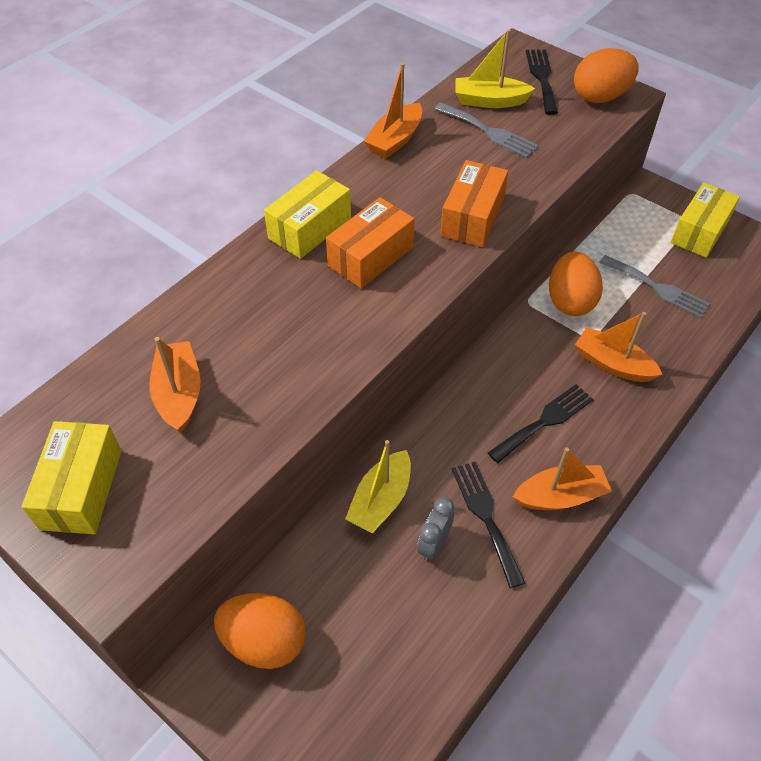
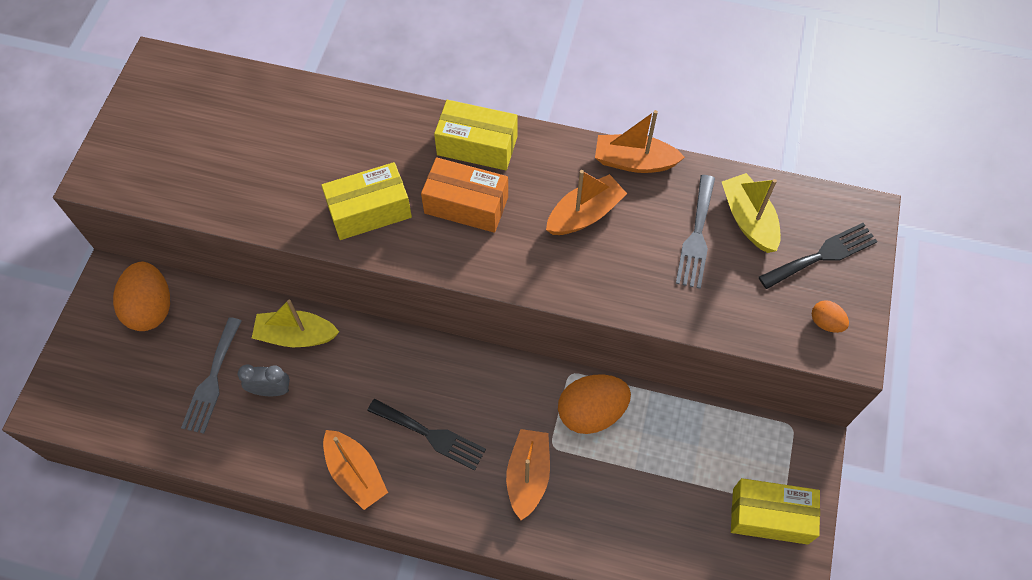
camera: 65 degrees right, 10 degrees up
yellow box [22,421,122,534] -> yellow box moved to [321,162,412,240]
orange boat [149,337,201,433] -> orange boat moved to [546,170,627,235]
orange box [440,160,508,247] -> none
black fork [452,461,525,588] -> none
orange egg [574,48,639,103] -> orange egg [812,300,849,333], size x0.48
grey fork [599,255,710,318] -> grey fork moved to [181,317,242,434]

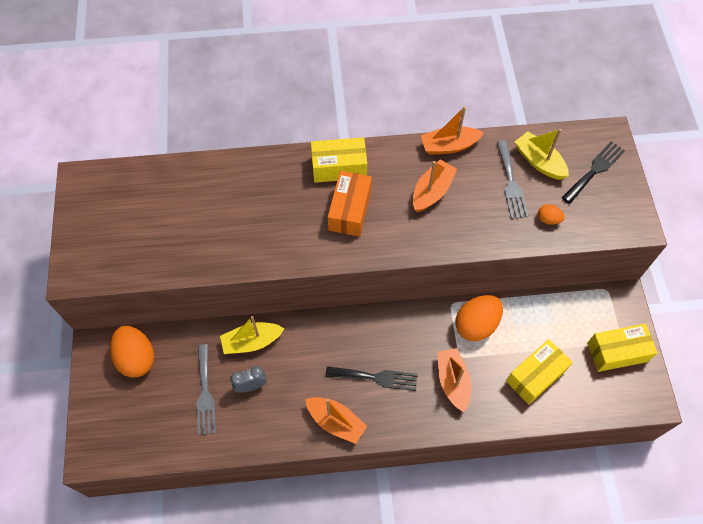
camera: 20 degrees left, 0 degrees up
yellow box [321,162,412,240] -> yellow box moved to [506,339,573,404]
orange box [421,157,508,233] -> orange box turned 75 degrees counterclockwise [328,171,372,237]
orange egg [812,300,849,333] -> orange egg moved to [538,204,565,225]

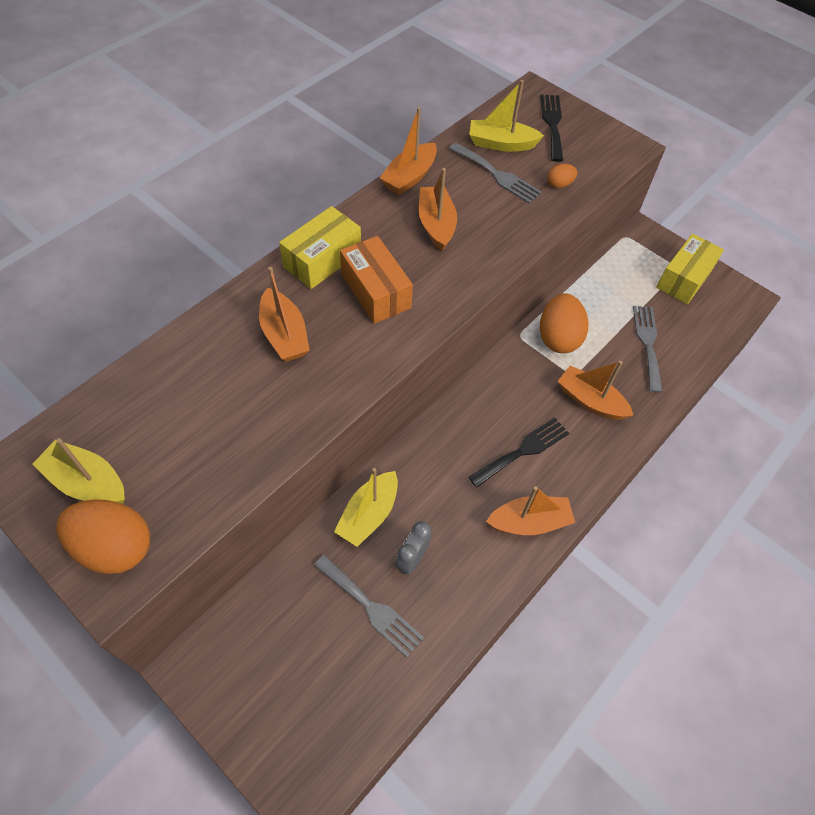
camera: 45 degrees left, 5 degrees down
orange egg [110,326,154,378] -> orange egg moved to [56,499,150,574]
yellow box [506,339,573,404] -> grey fork [633,306,662,393]
none -> yellow boat [32,438,125,504]
none -> orange boat [259,267,310,362]

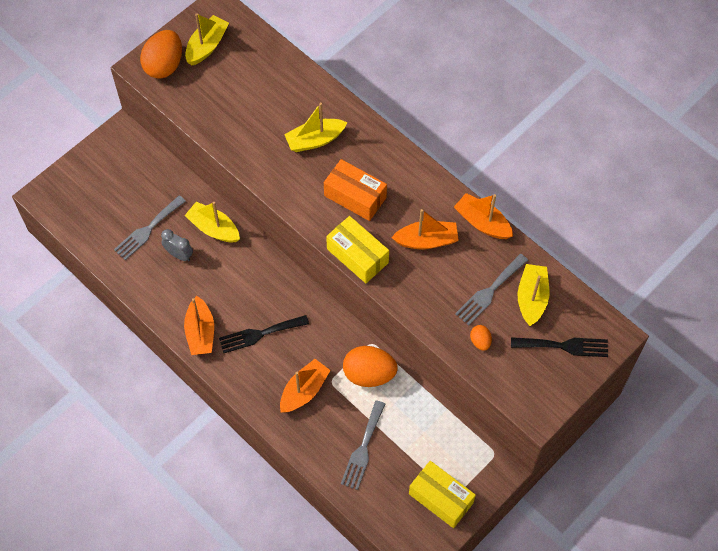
camera: 95 degrees right, 5 degrees up
orange boat [259,267,310,362] -> yellow boat [284,103,347,152]
yellow box [279,206,361,289] -> yellow box moved to [326,216,389,283]
orange box [340,236,413,324] -> orange box turned 60 degrees clockwise [324,159,387,221]
black fork [469,418,569,487] -> black fork turned 105 degrees clockwise [219,315,309,353]
grey fork [633,306,662,393] -> grey fork turned 105 degrees clockwise [341,400,385,490]

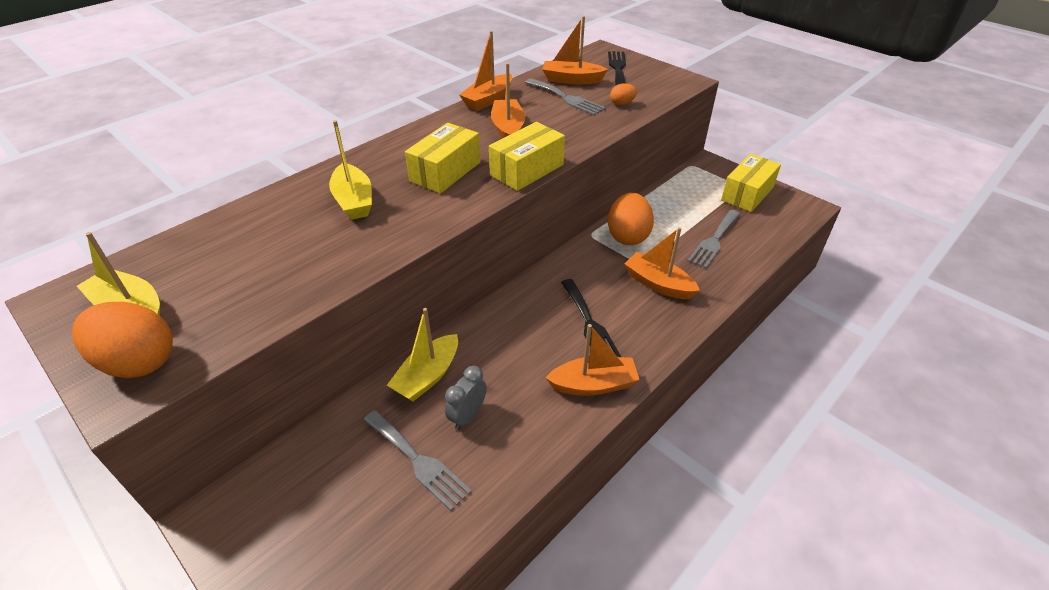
camera: 90 degrees left, 20 degrees down
orange box [324,159,387,221] -> yellow box [405,123,481,193]
grey fork [341,400,385,490] -> grey fork turned 105 degrees clockwise [688,209,740,268]
yellow boat [518,264,550,326] -> orange boat [542,16,608,85]

